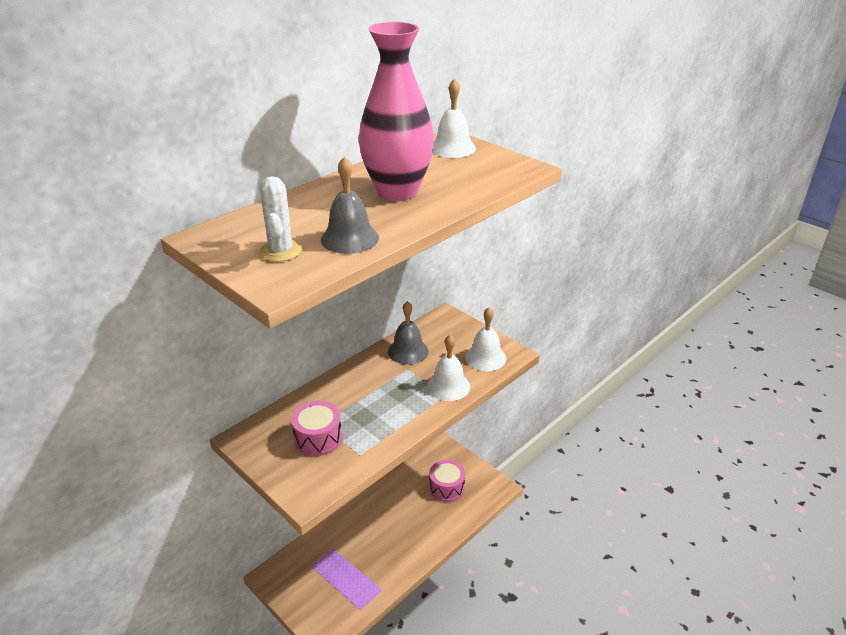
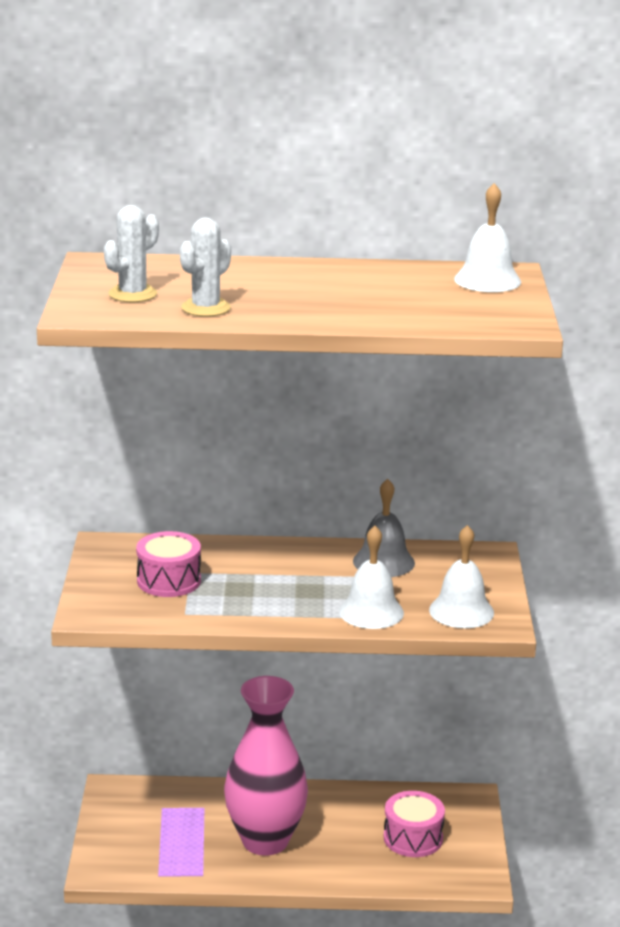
camera: 45 degrees right, 10 degrees down
grey bell [321,156,379,254] -> white cactus [180,218,231,317]
pink vase [358,22,434,201] -> pink vase moved to [224,676,308,856]

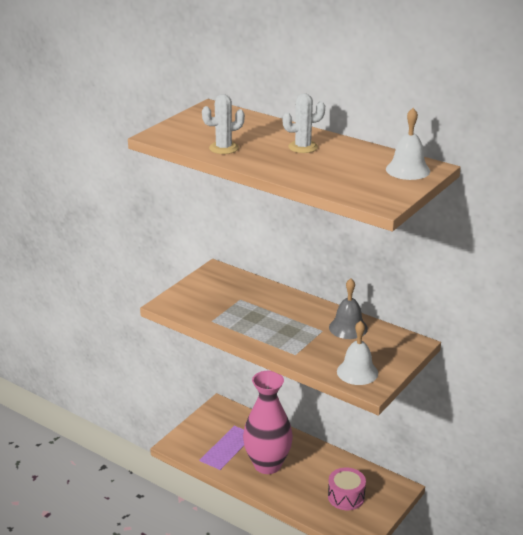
camera: 35 degrees right, 5 degrees up
white cactus [104,205,159,302] -> white cactus moved to [283,93,325,153]
pink drum [136,531,201,597] -> none
white bell [339,526,404,629] -> none

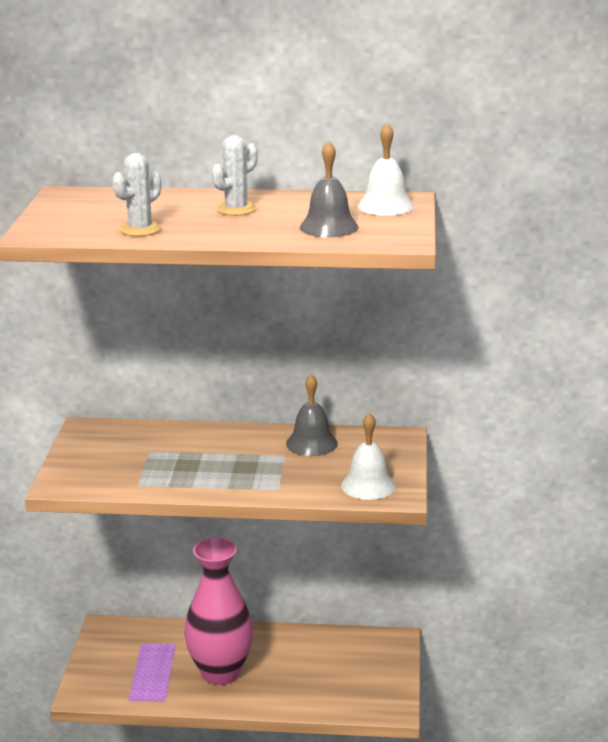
camera: 30 degrees left, 5 degrees down
pink drum [328,468,366,510] -> none
none -> grey bell [300,141,358,237]

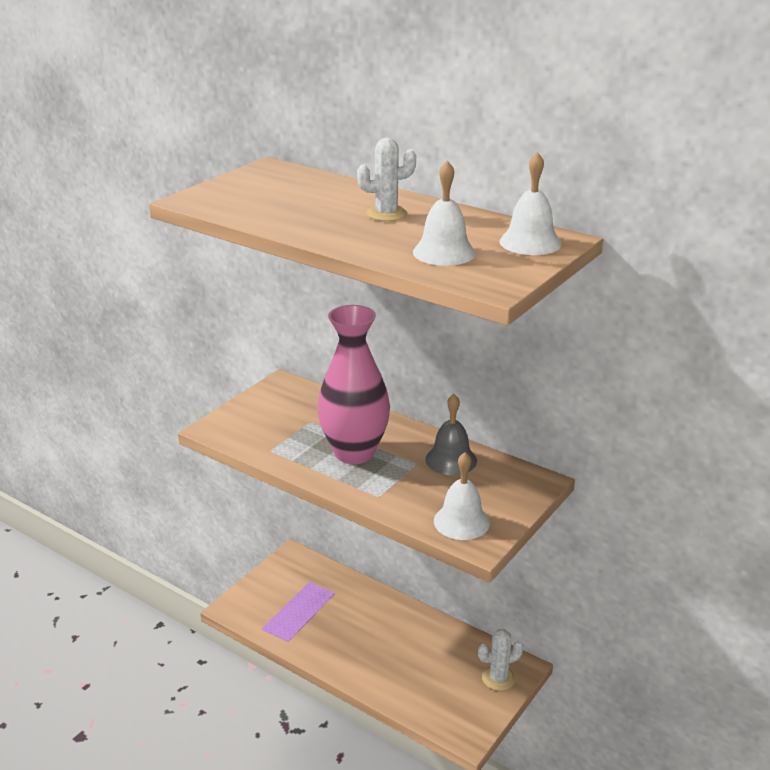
camera: 30 degrees right, 5 degrees up
white cactus [112,153,161,236] -> white cactus moved to [478,629,524,691]
pink vase [184,537,253,685] -> pink vase moved to [317,305,390,464]
grey bell [300,141,358,237] -> white bell [413,161,476,266]

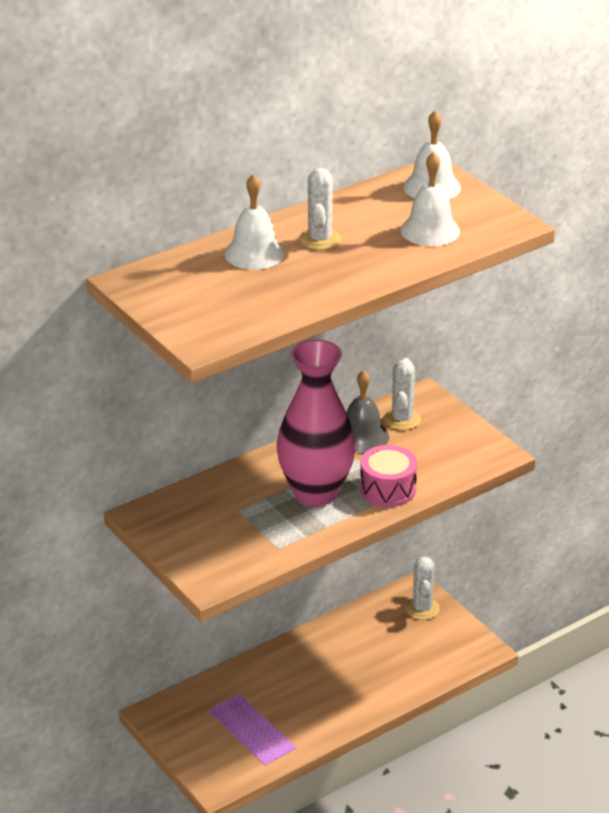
camera: 70 degrees left, 5 degrees up
white bell [434,452,490,540] -> white bell moved to [225,174,285,270]
none -> pink drum [360,445,417,507]
none -> white cactus [384,358,421,430]

